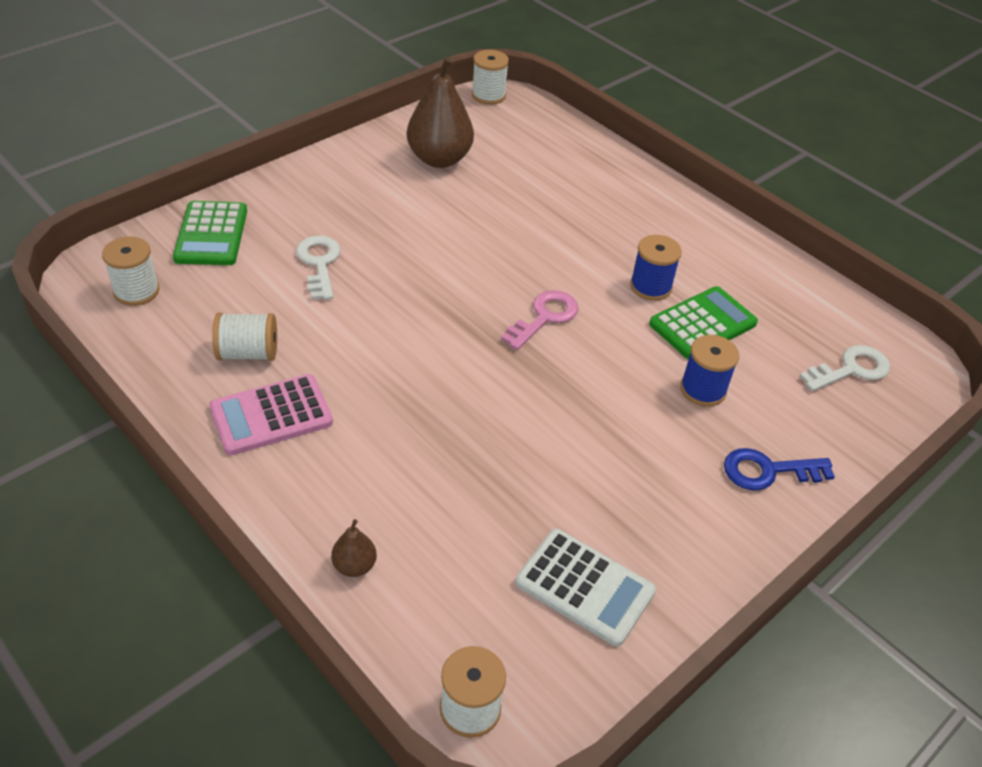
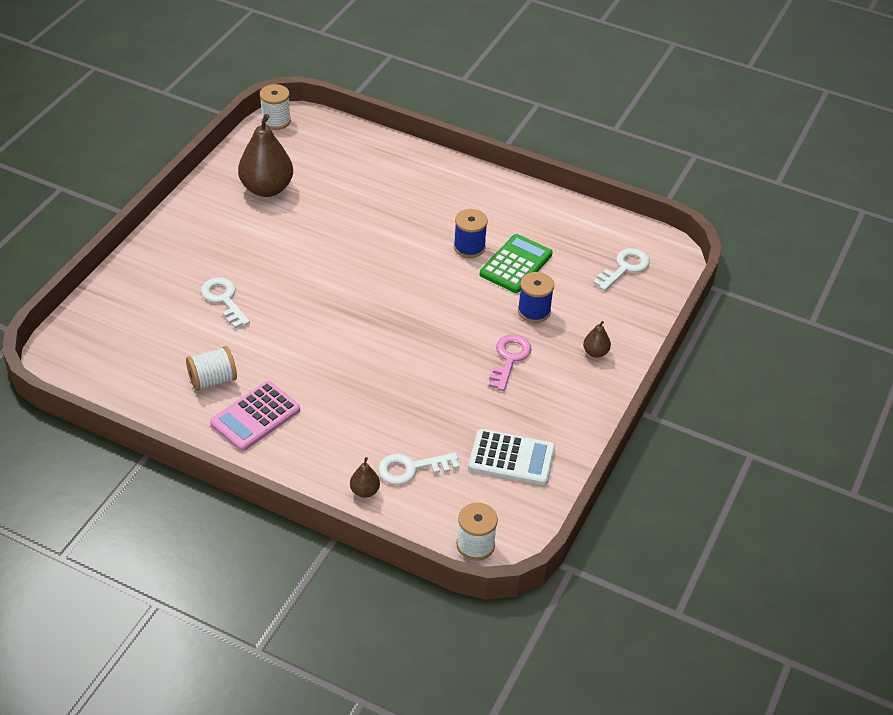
camera: 20 degrees left, 0 degrees up
white spool [102,236,159,306] -> none
green calculator [173,201,247,265] -> none
pink key [501,290,579,350] -> pink key moved to [489,335,532,391]
blue key [724,448,835,491] -> brown pear [583,321,611,358]
none -> white key [378,453,459,485]

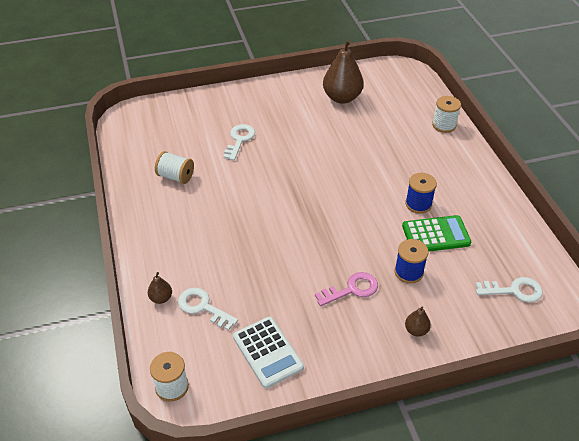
camera: 50 degrees right, 0 degrees up
pink calculator [210,381,300,451] -> none
white spool [260,84,291,130] -> white spool moved to [432,96,461,133]

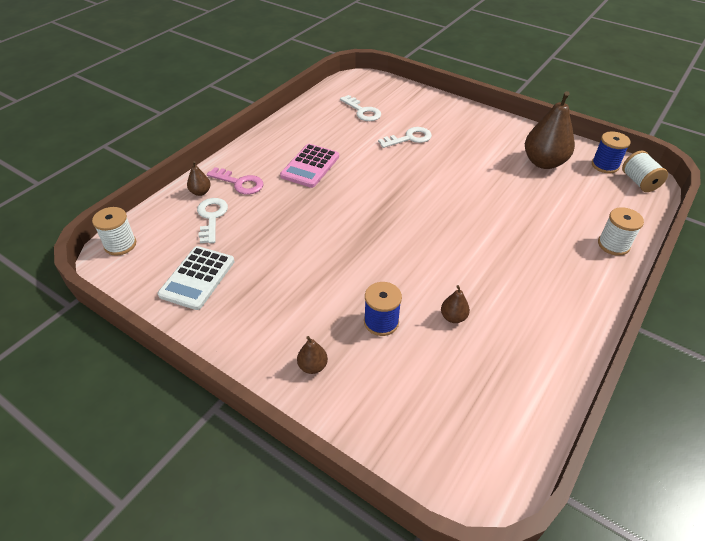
camera: 50 degrees right, 0 degrees up
white spool [155,151,194,184] -> white spool moved to [622,151,668,192]
pink key [315,272,378,306] -> pink key moved to [207,167,263,195]
green calculator [402,215,471,252] -> brown pear [441,285,470,323]
blue spool [405,173,437,214] -> blue spool moved to [592,131,631,173]
white key [476,277,543,303] -> white key moved to [340,95,381,121]
none -> pink calculator [280,144,339,188]

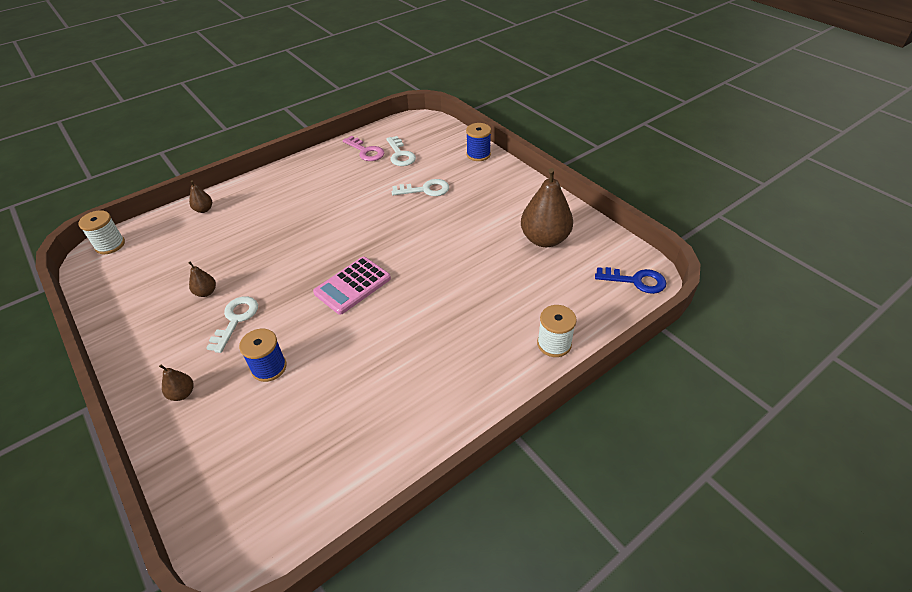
camera: 20 degrees right, 0 degrees up
white calculator [158,246,235,310] -> none
white key [197,198,228,244] -> white key moved to [207,296,258,353]
pink key [207,167,263,195] -> pink key moved to [343,136,384,161]
pink calculator [280,144,339,188] -> pink calculator moved to [313,257,391,315]
brown pear [441,285,470,323] -> brown pear moved to [188,261,216,297]
blue spool [592,131,631,173] -> blue spool moved to [466,123,491,161]
white spool [622,151,668,192] -> blue key [595,267,666,294]

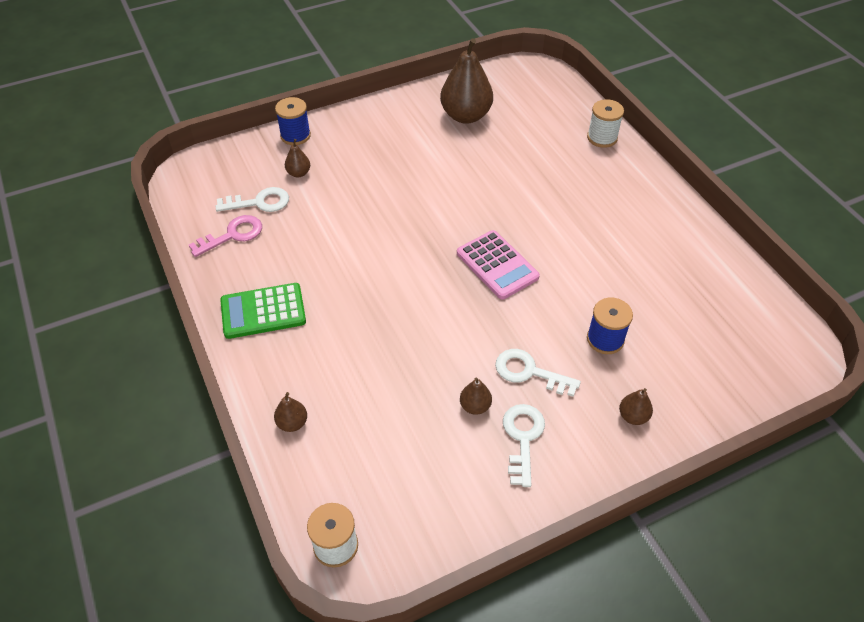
camera: 80 degrees left, 5 degrees up
white key [392,179,449,196] -> white key moved to [503,404,545,487]
blue key [595,267,666,294] -> none
none -> green calculator [220,283,306,339]
none -> brown pear [285,139,310,177]

